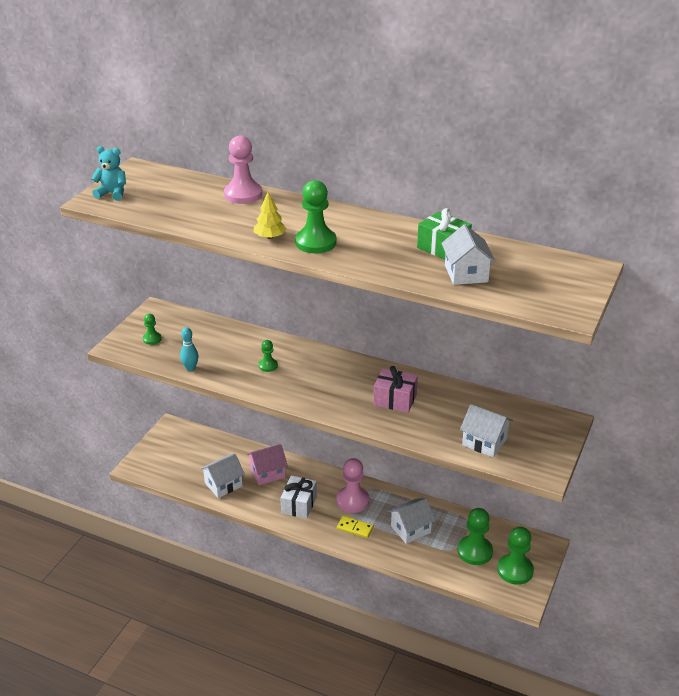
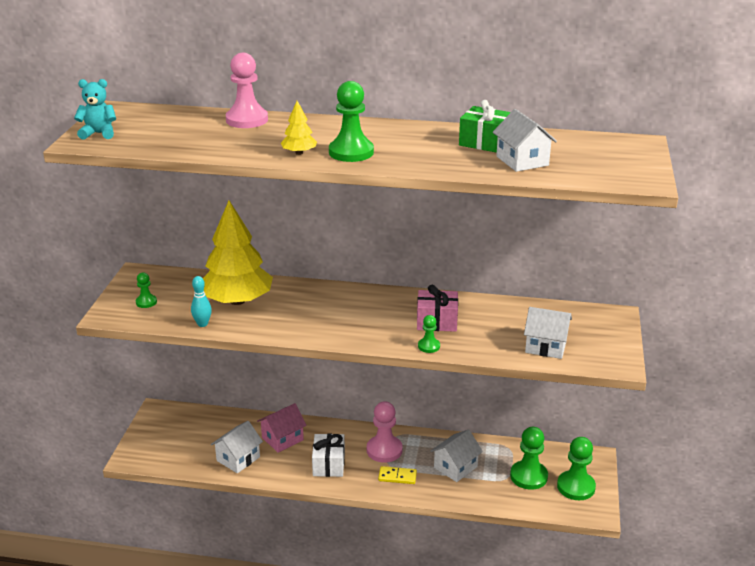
camera: 15 degrees left, 5 degrees down
green pawn [259,340,278,372] -> green pawn moved to [418,315,440,353]
none -> yellow tree [203,200,273,305]

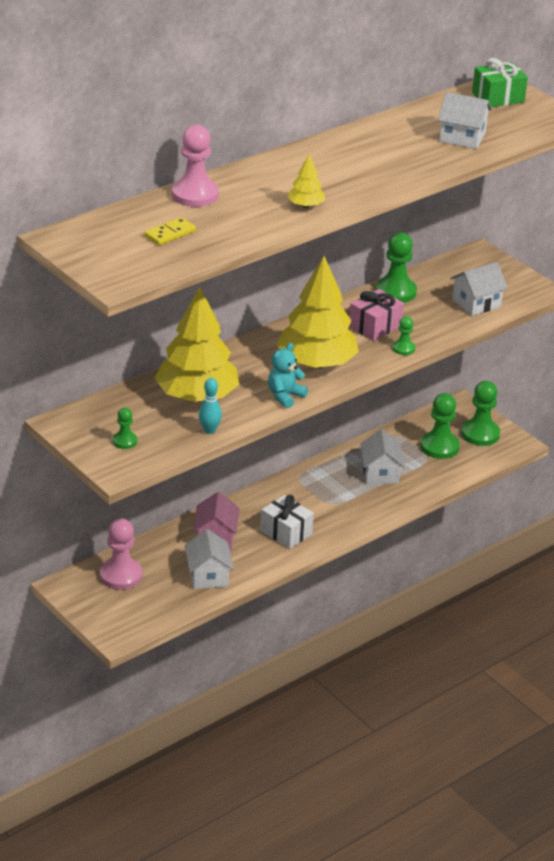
camera: 50 degrees left, 5 degrees up
turquoise teddy bear [74,79,116,140] -> turquoise teddy bear moved to [268,343,308,408]
green pawn [329,81,374,162] -> green pawn moved to [376,232,417,303]
pink pawn [367,401,402,463] -> pink pawn moved to [100,518,142,590]
yellow domino [378,466,417,484] -> yellow domino moved to [145,217,196,245]
green gift [459,100,511,153] -> green gift moved to [472,58,528,107]
none -> yellow tree [276,256,359,368]

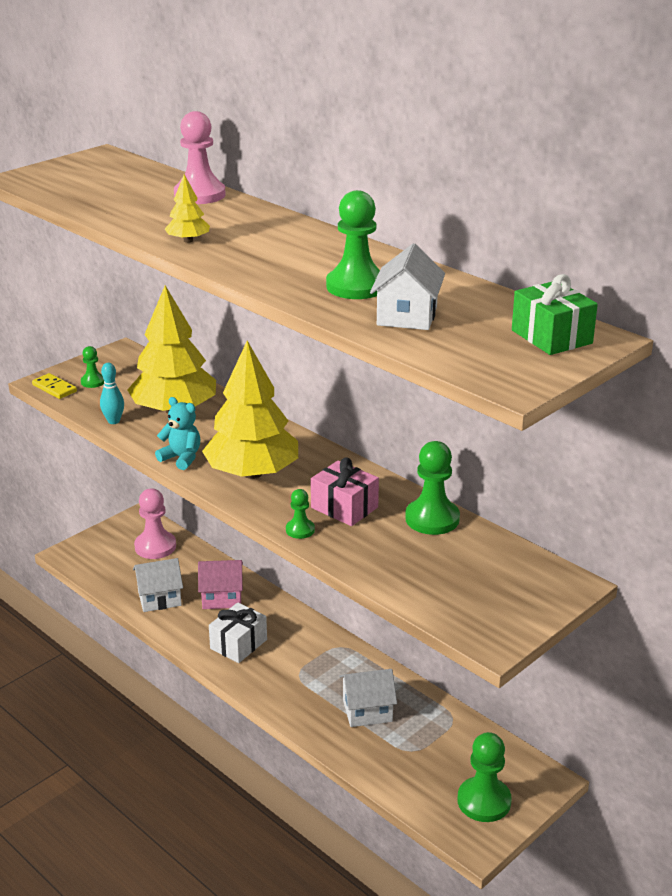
camera: 85 degrees right, 5 degrees down
yellow domino [145,217,196,245] -> yellow domino moved to [32,373,77,399]
green pawn [420,393,460,459] -> green pawn moved to [326,190,380,299]
white house [450,262,508,316] -> none

